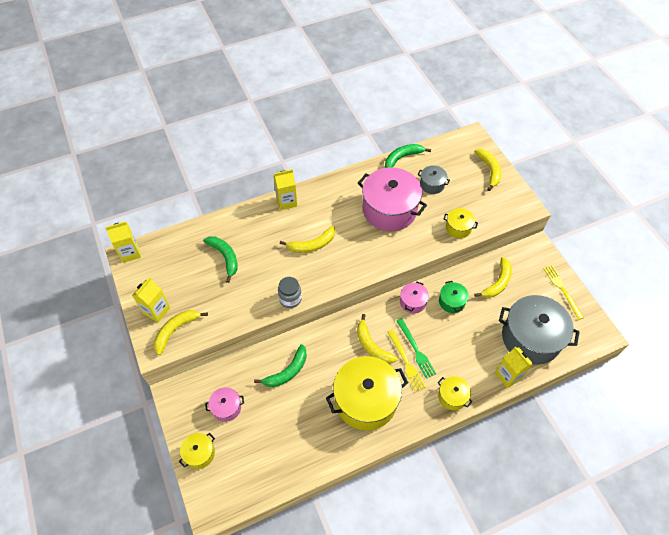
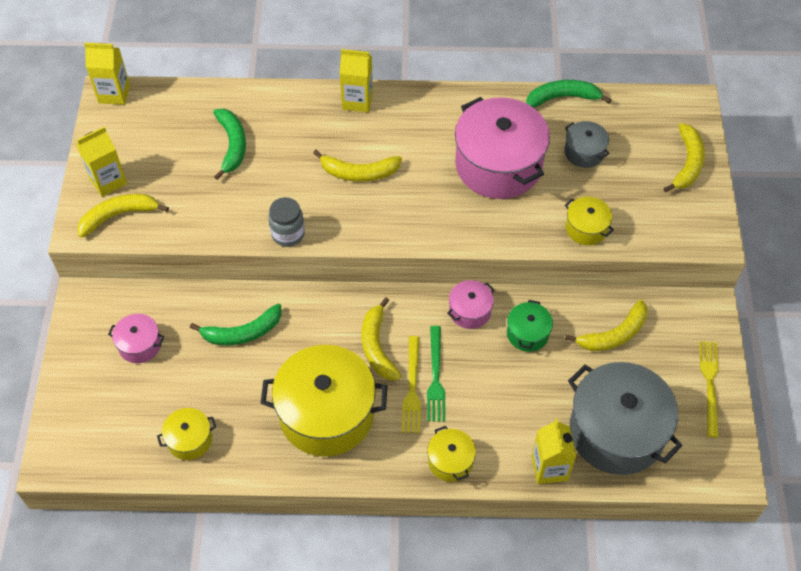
camera: 25 degrees right, 0 degrees up
yellow pot [179,433,215,469] -> yellow pot moved to [157,408,216,460]

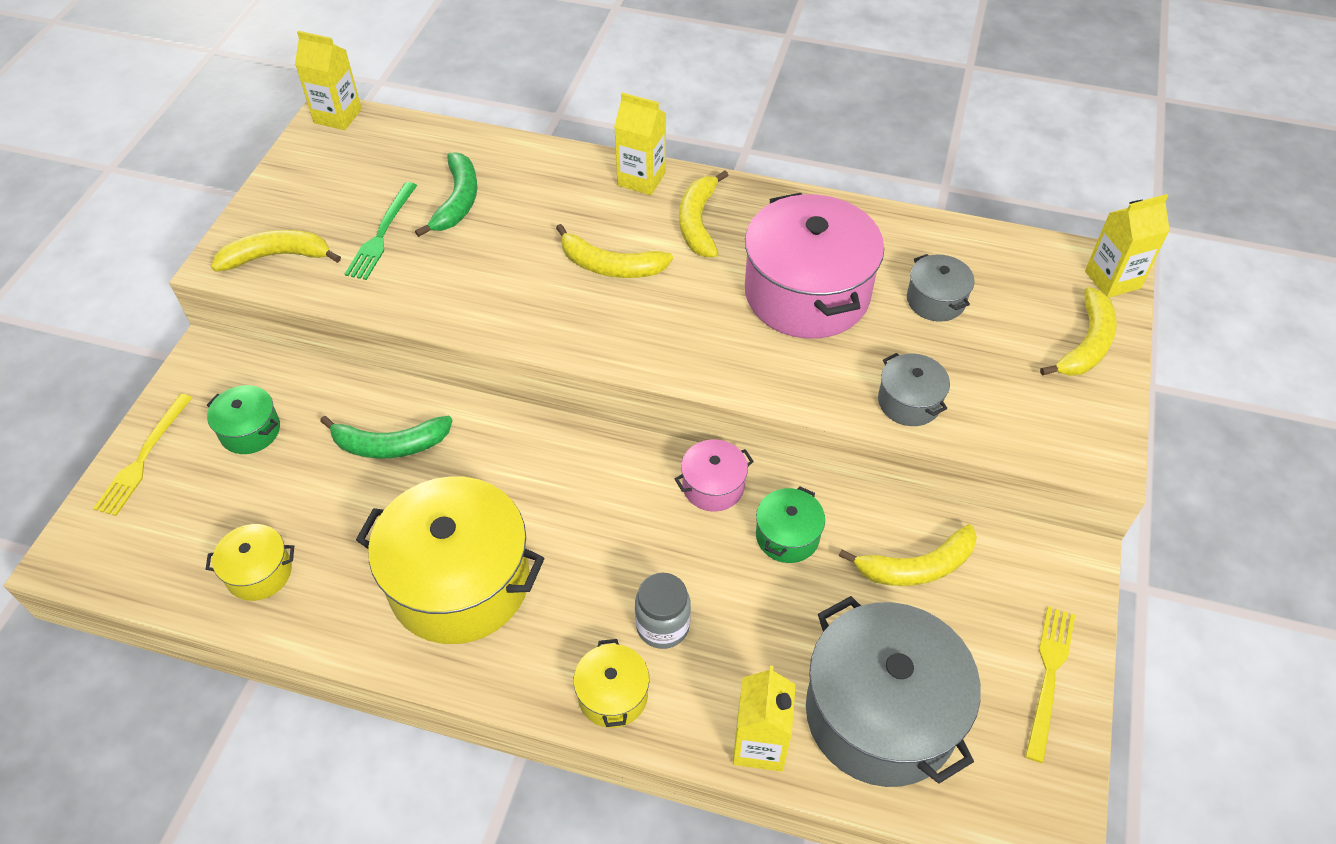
camera: 15 degrees right, 5 degrees down
yellow carton [76,127,127,197] -> yellow carton moved to [1085,194,1170,298]
pink pot [108,314,164,363] -> green pot [207,385,280,454]
grey jar [268,197,305,247] -> grey jar moved to [635,572,691,649]
yellow banana [362,297,402,380] -> yellow banana moved to [679,170,728,257]
yellow fork [402,336,421,433] -> yellow fork moved to [93,394,192,516]
green fork [427,326,445,422] -> green fork moved to [345,182,417,280]
green banana [526,80,612,108] -> none
yellow pot [565,197,614,245] -> grey pot [878,353,950,426]

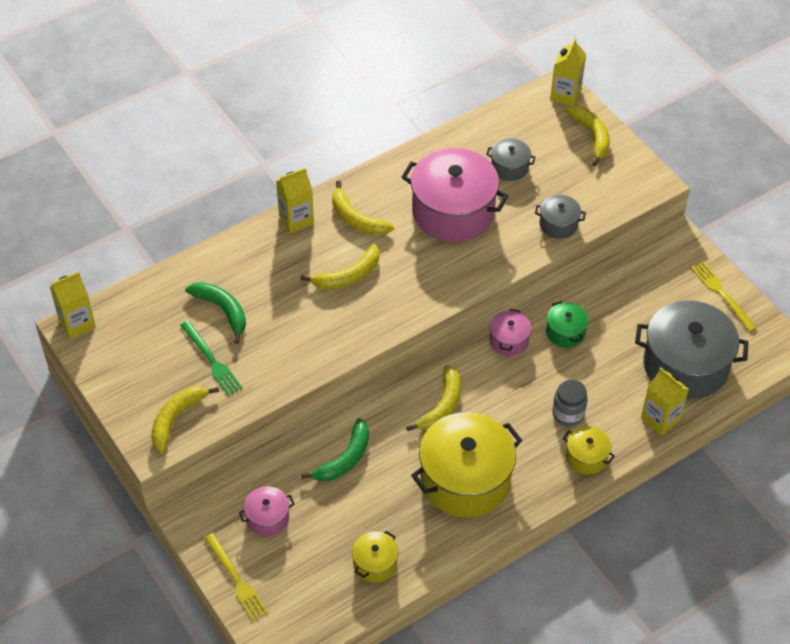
camera: 50 degrees left, 0 degrees up
green pot [207,385,280,454] -> pink pot [239,486,295,536]
yellow banana [839,524,977,586] -> yellow banana moved to [406,364,461,431]

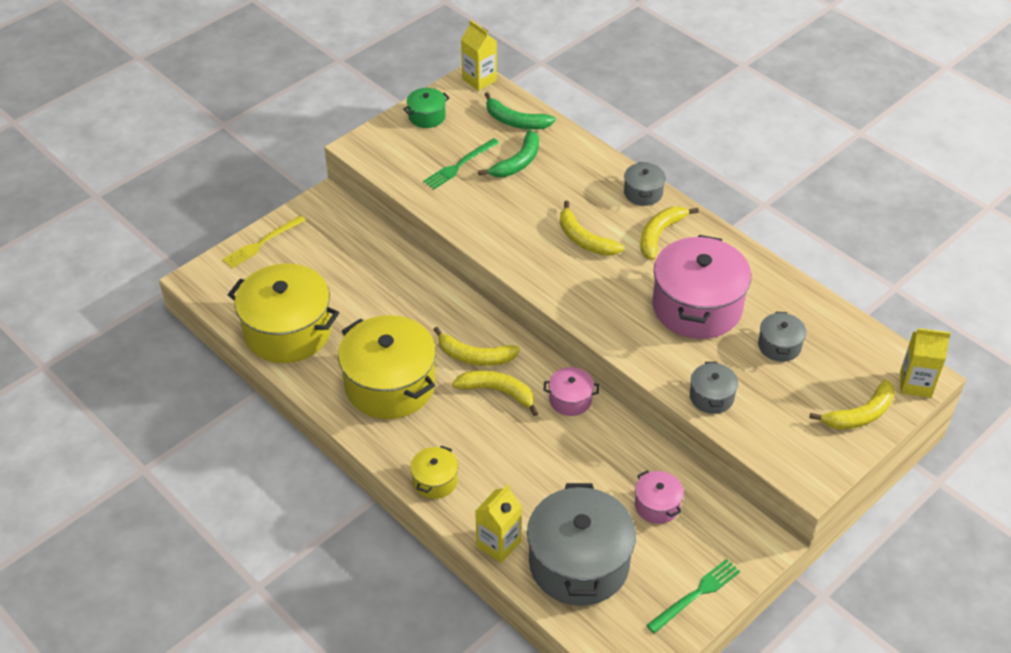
camera: 80 degrees right, 5 degrees down
yellow banana [151,386,219,453] -> yellow banana moved to [452,370,539,416]
pink pot [239,486,295,536] -> pink pot moved to [635,471,684,524]
yellow carton [276,168,314,233] -> grey pot [624,162,666,206]
green banana [301,418,369,481] -> green banana moved to [484,92,556,130]
yellow pot [352,531,398,583] -> yellow pot [228,263,339,363], size x2.14
green pot [546,301,589,348] -> green pot moved to [403,88,449,128]
grey jar [552,379,588,426] -> none
yellow fork [691,262,757,332] -> green fork [646,559,740,634]

